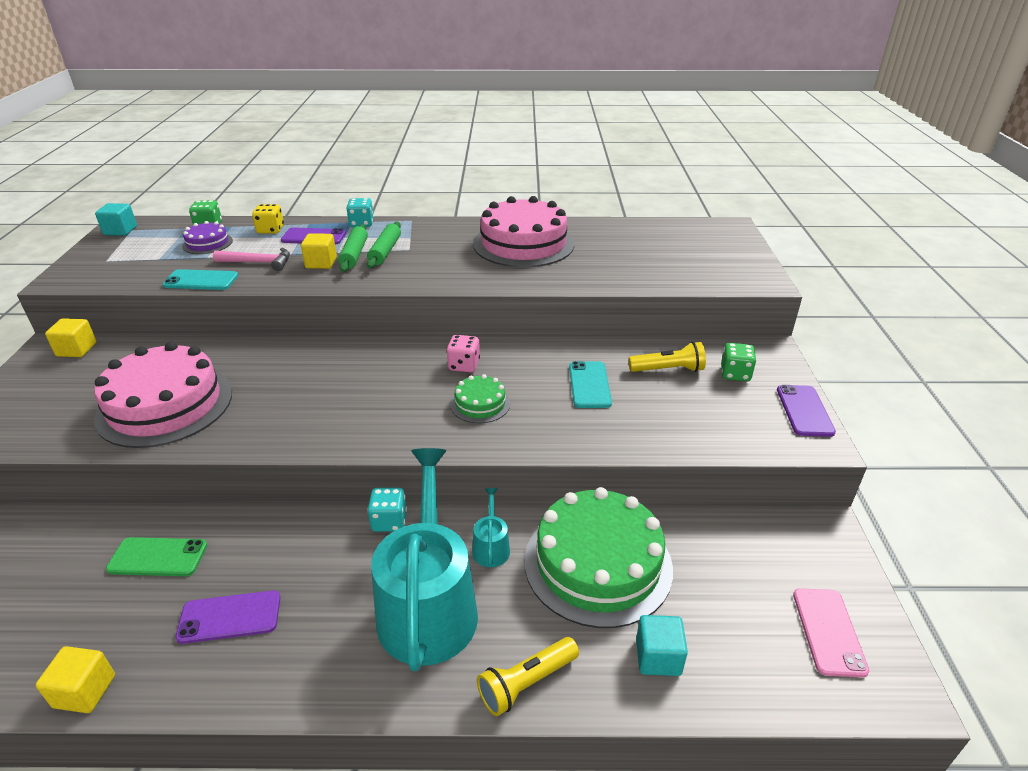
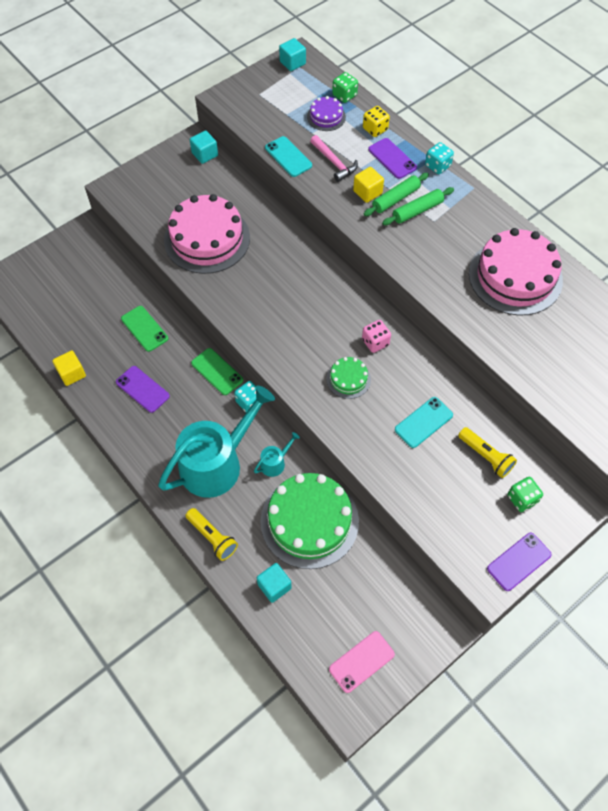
camera: 50 degrees right, 25 degrees up
yellow cube [45,318,97,357] -> turquoise cube [190,130,218,164]
yellow flashlight [477,637,579,716] -> yellow flashlight turned 150 degrees counterclockwise [186,508,238,561]
none -> green phone [191,348,243,395]

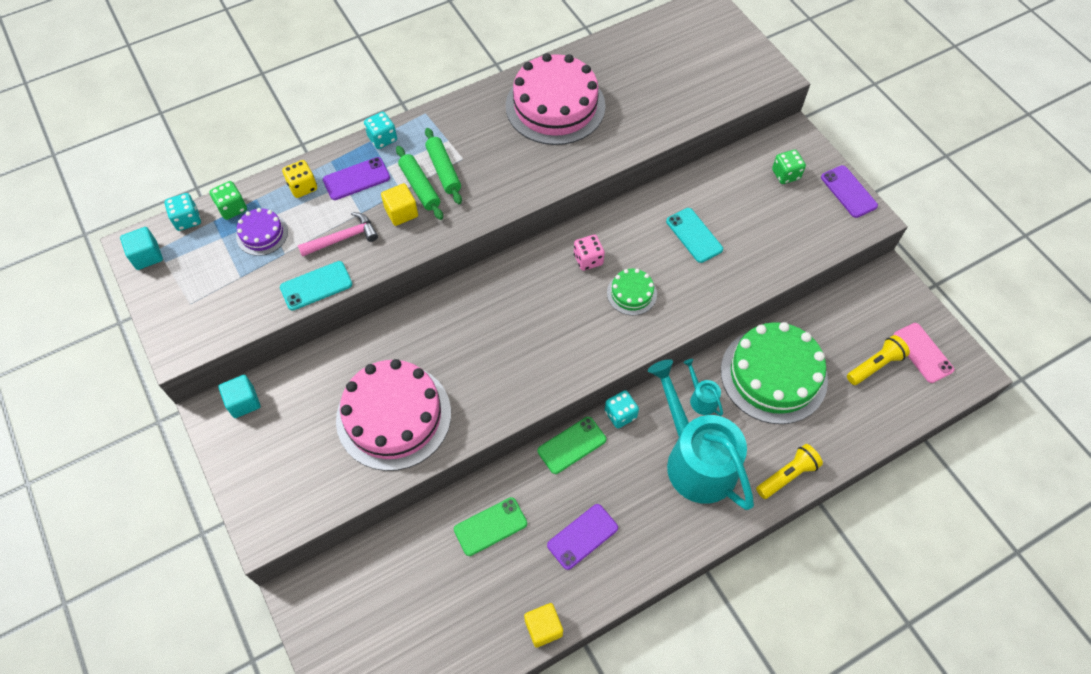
camera: 80 degrees left, 0 degrees up
turquoise cube [257,563,292,603] -> none
yellow flashlight [458,427,517,478] -> yellow flashlight moved to [847,335,910,385]
none -> turquoise dice [164,193,201,231]

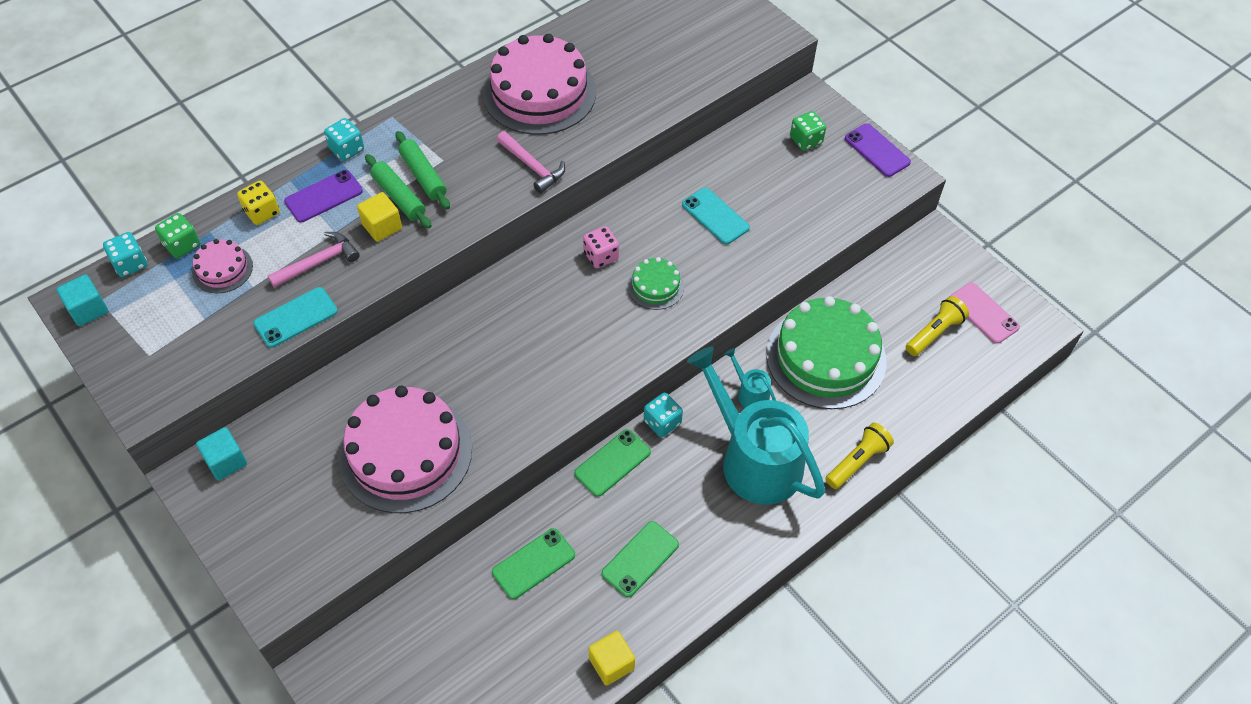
camera: 10 degrees left, 5 degrees down
purple cake [236,208,288,256] -> pink cake [192,239,253,293]
purple phone [547,504,618,570] -> green phone [601,521,679,597]
none -> pink hammer [497,131,565,193]

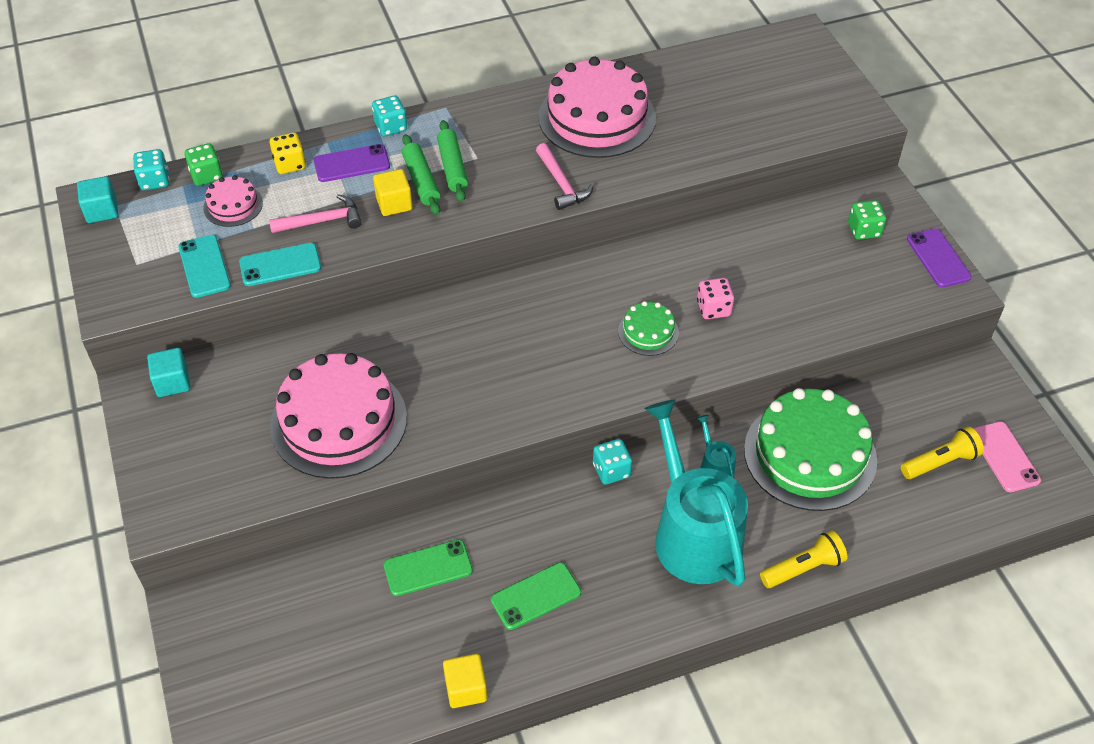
camera: 20 degrees right, 5 degrees down
green phone [574,429,651,497] -> none
pink dice [583,226,619,268] -> pink dice moved to [697,278,734,319]
turquoise phone [682,187,750,244] -> turquoise phone moved to [178,235,231,298]

